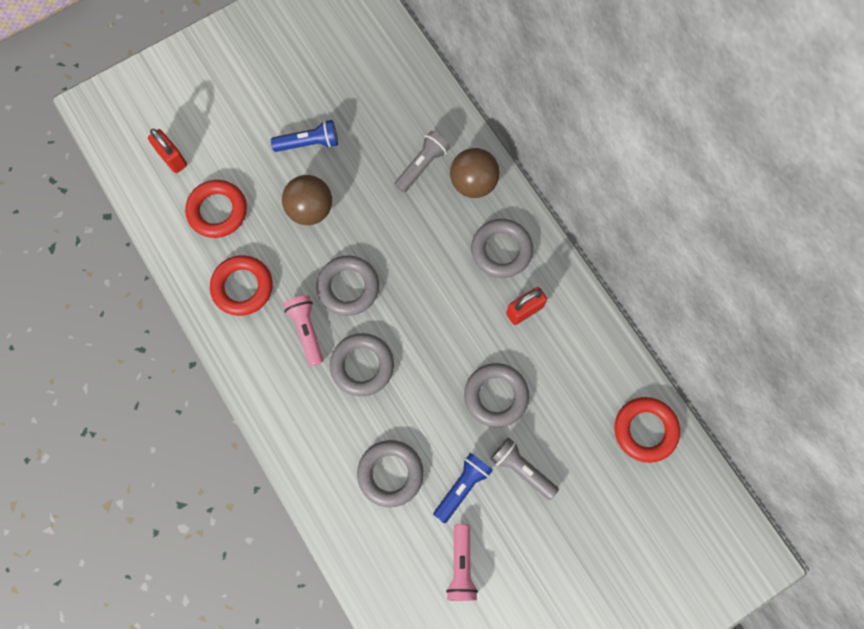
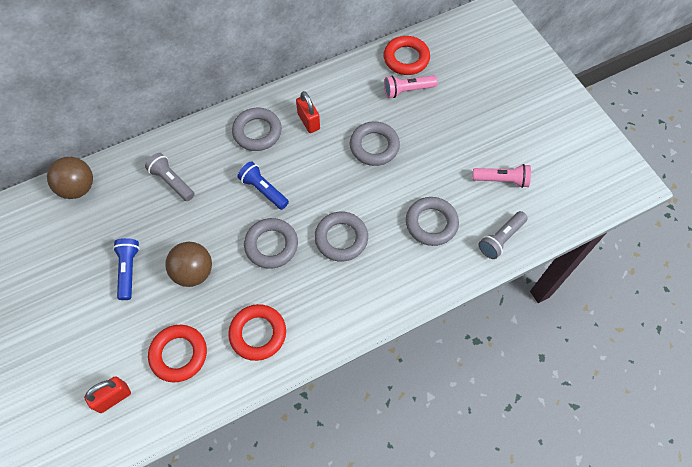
camera: 85 degrees left, 10 degrees down
pink flashlight [283,295,324,366] -> pink flashlight moved to [384,75,438,98]
blue flashlight [433,453,493,523] -> blue flashlight moved to [237,161,289,210]
brown ball [450,148,500,198] -> brown ball moved to [47,157,93,199]
grey flashlight [491,437,559,500] -> grey flashlight moved to [479,211,528,259]

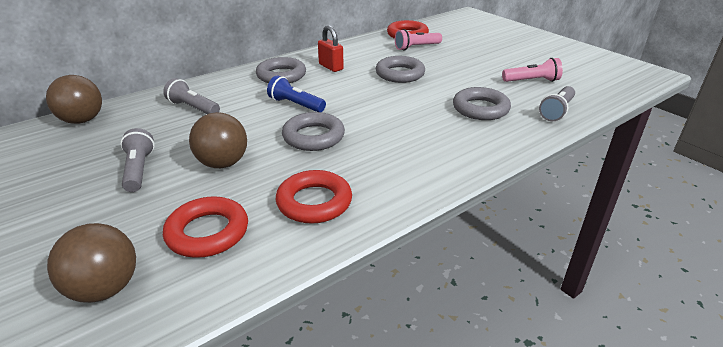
camera: 10 degrees left, 30 degrees down
red padlock [84,376,131,413] -> brown ball [47,223,136,303]
blue flashlight [113,238,140,300] -> grey flashlight [120,128,155,192]
grey ring [314,212,368,262] -> none

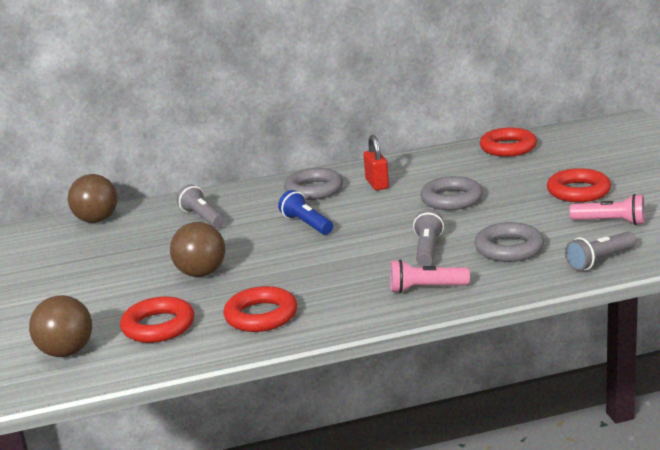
camera: 25 degrees right, 10 degrees down
grey flashlight [120,128,155,192] -> grey flashlight moved to [413,210,444,266]
grey ring [282,112,345,151] -> none
pink flashlight [395,29,442,51] -> pink flashlight moved to [390,260,470,293]
none -> red ring [547,168,611,202]

